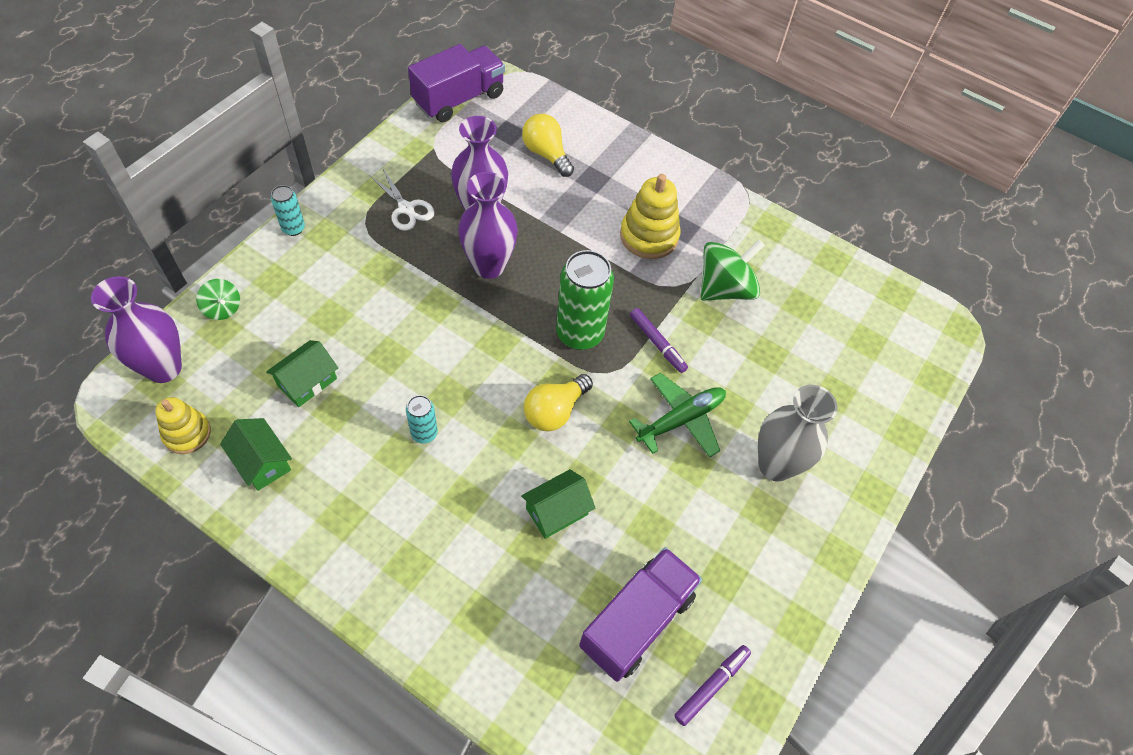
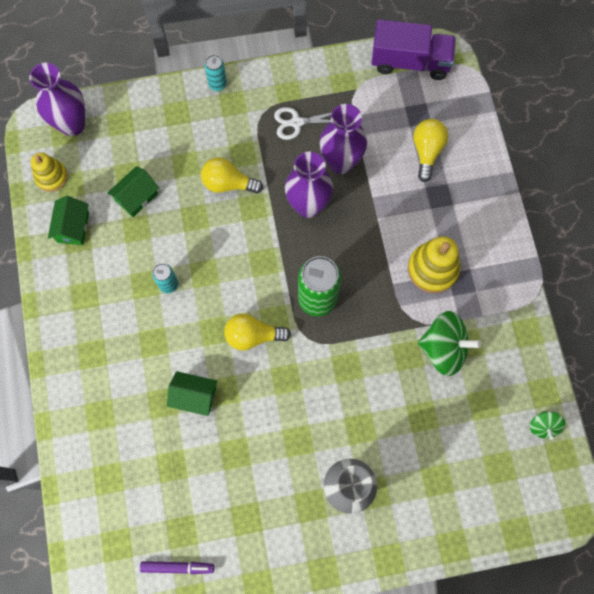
camera: 50 degrees right, 15 degrees up
green spinning top [196,279,240,320] -> green spinning top moved to [530,411,565,440]
green house [266,340,338,407] -> green house turned 45 degrees counterclockwise [107,166,159,217]
white scissors [369,169,435,231] -> white scissors turned 75 degrees clockwise [274,107,331,140]
purple truck [579,547,702,682] -> none
green plane [629,373,726,457] -> none
purple marker [630,308,688,373] -> none
none -> yellow light bulb [201,157,263,194]

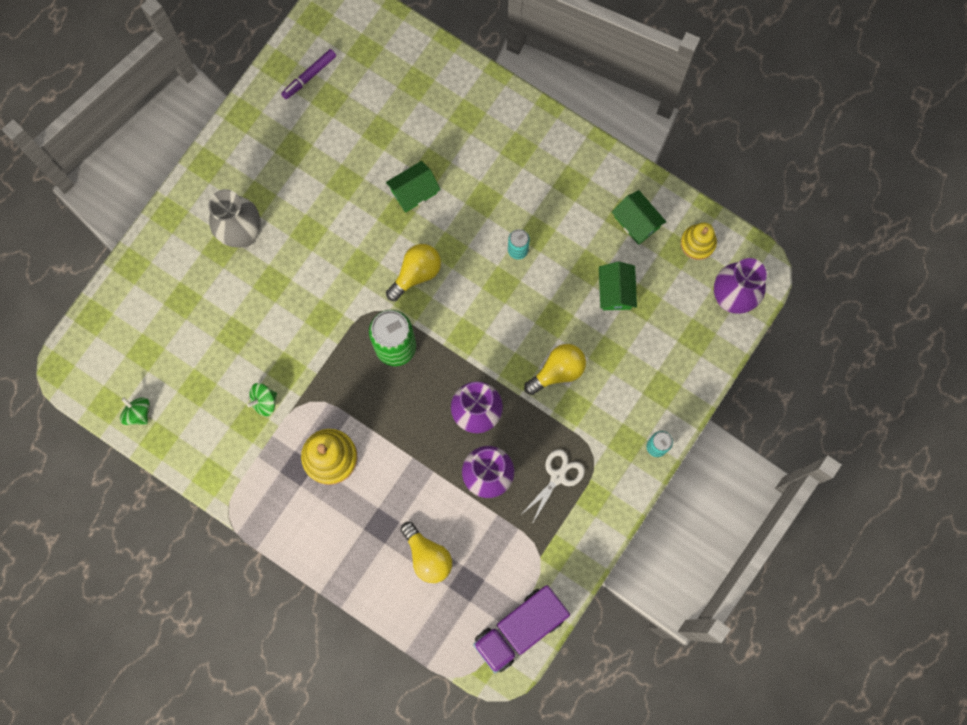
camera: 135 degrees right, 5 degrees up
green spinning top [418,311,482,376] -> green spinning top [247,383,277,416], size x0.53

